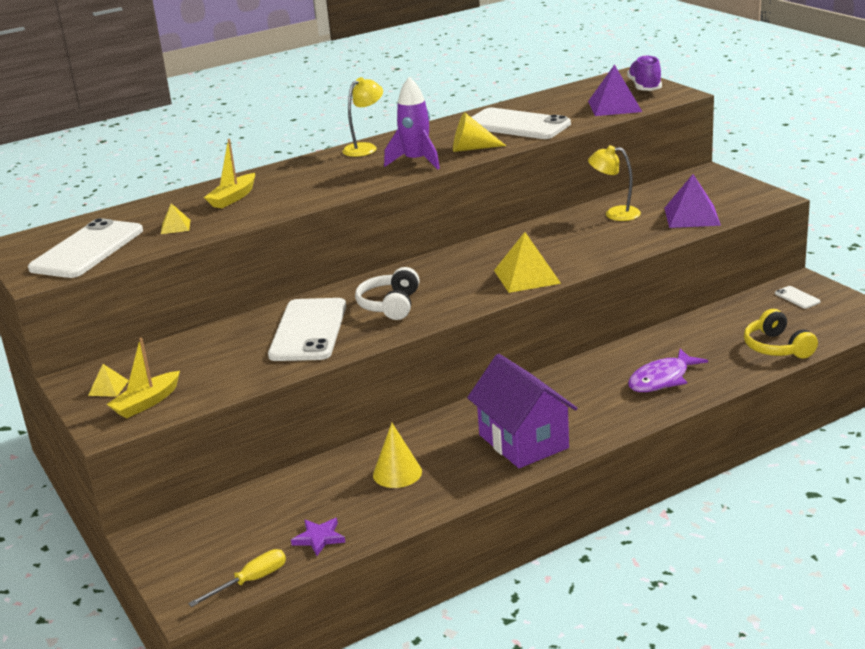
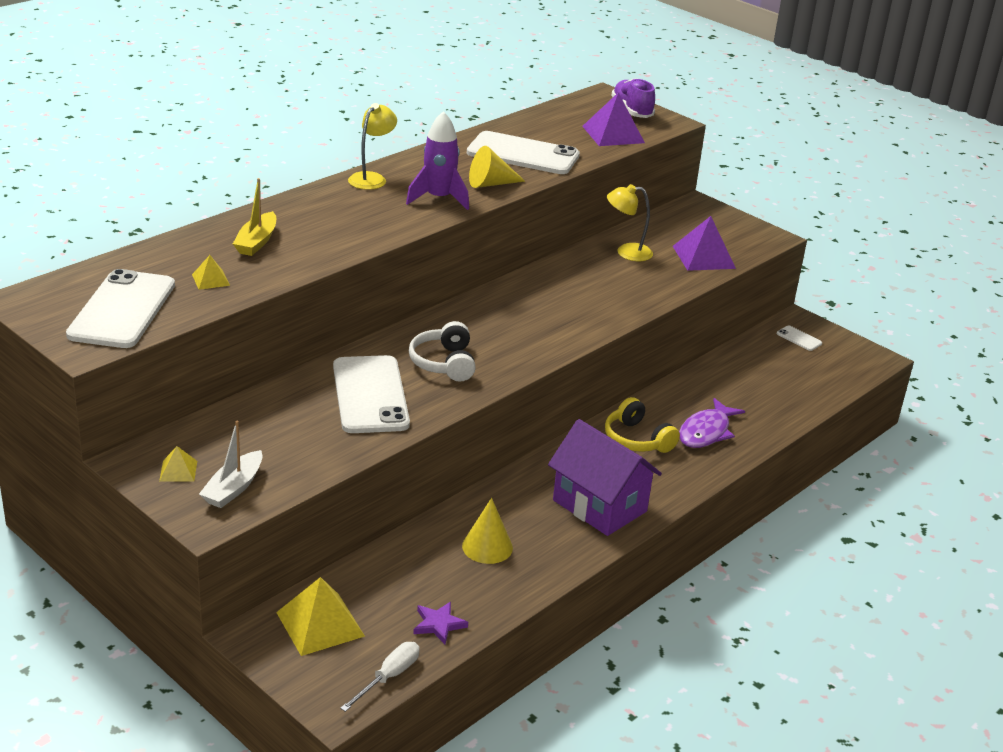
camera: 20 degrees left, 5 degrees up
yellow boat [107,338,180,418] -> white boat [199,421,263,508]
yellow screwdriver [188,549,286,607] -> white screwdriver [340,642,420,712]
yellow pyramid [494,232,561,293] -> yellow pyramid moved to [276,577,365,656]
yellow headphones [744,309,818,359] -> yellow headphones moved to [605,397,680,453]

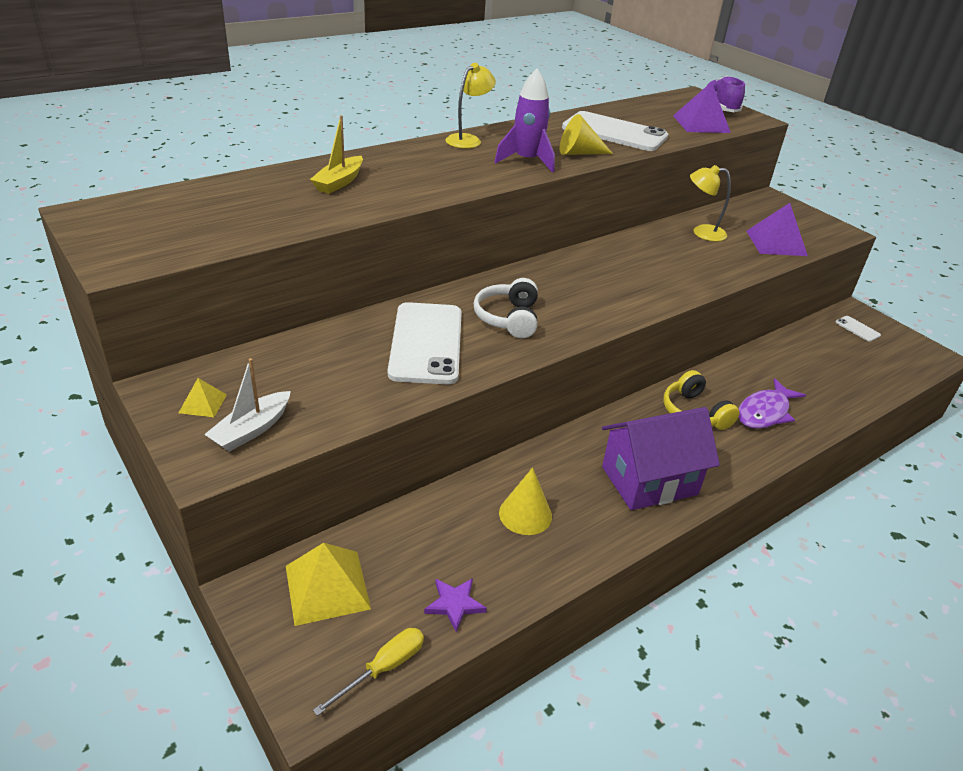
camera: 10 degrees right, 5 degrees up
white phone [66,269,175,348] -> none
yellow pyramid [192,255,230,290] -> none
white screwdriver [340,642,420,712] -> yellow screwdriver [313,628,424,716]
purple house [548,419,662,536] -> purple house turned 75 degrees counterclockwise [602,407,720,510]

